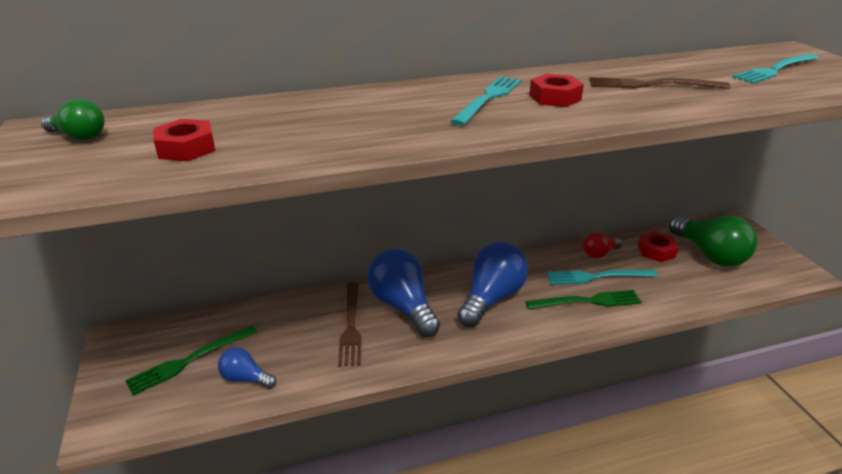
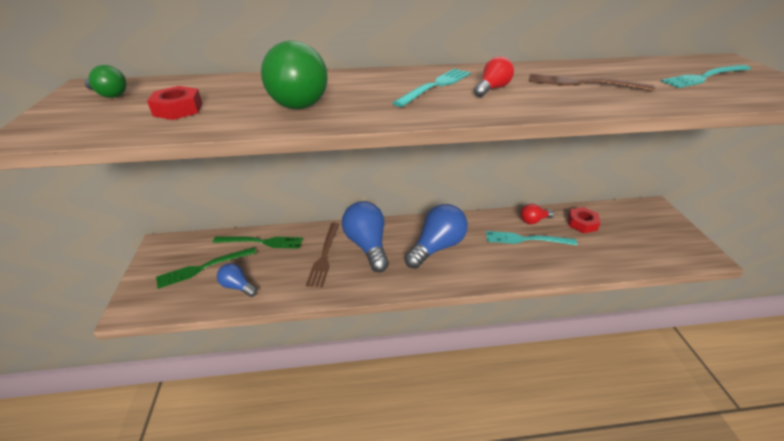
camera: 10 degrees right, 5 degrees up
green fork [525,290,642,309] -> green fork moved to [213,236,303,249]
red nut [529,74,584,107] -> red light bulb [474,56,514,97]
green light bulb [669,215,757,266] -> green light bulb moved to [261,41,328,109]

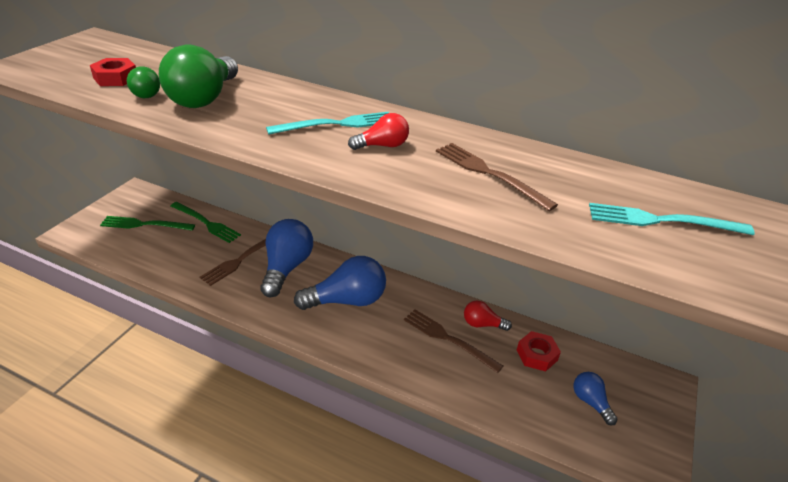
camera: 30 degrees right, 0 degrees up
green light bulb [84,65,127,98] -> green light bulb moved to [127,66,160,98]
blue light bulb [217,263,257,297] -> blue light bulb moved to [573,372,618,425]
turquoise fork [486,231,577,245] -> brown fork [404,309,503,373]

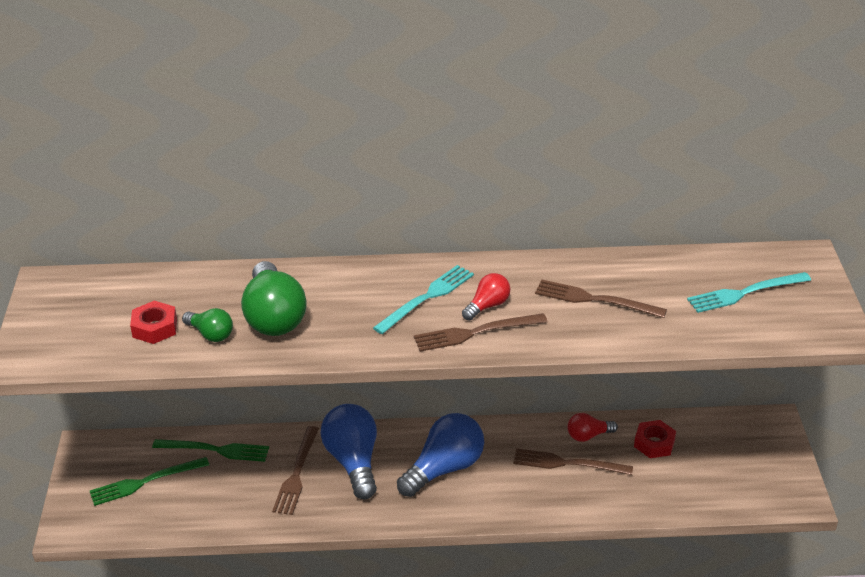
camera: 25 degrees left, 0 degrees up
blue light bulb [573,372,618,425] -> none
none -> brown fork [414,313,547,352]

